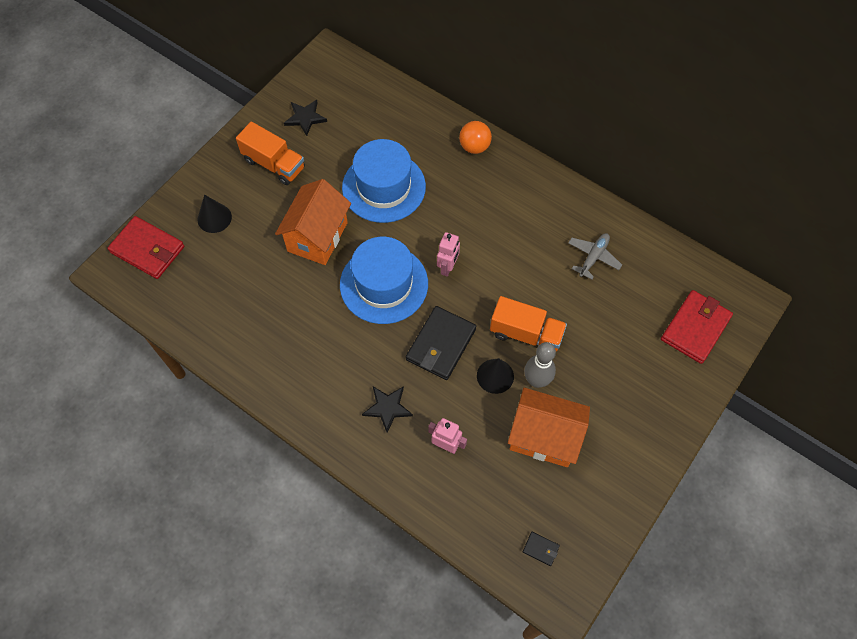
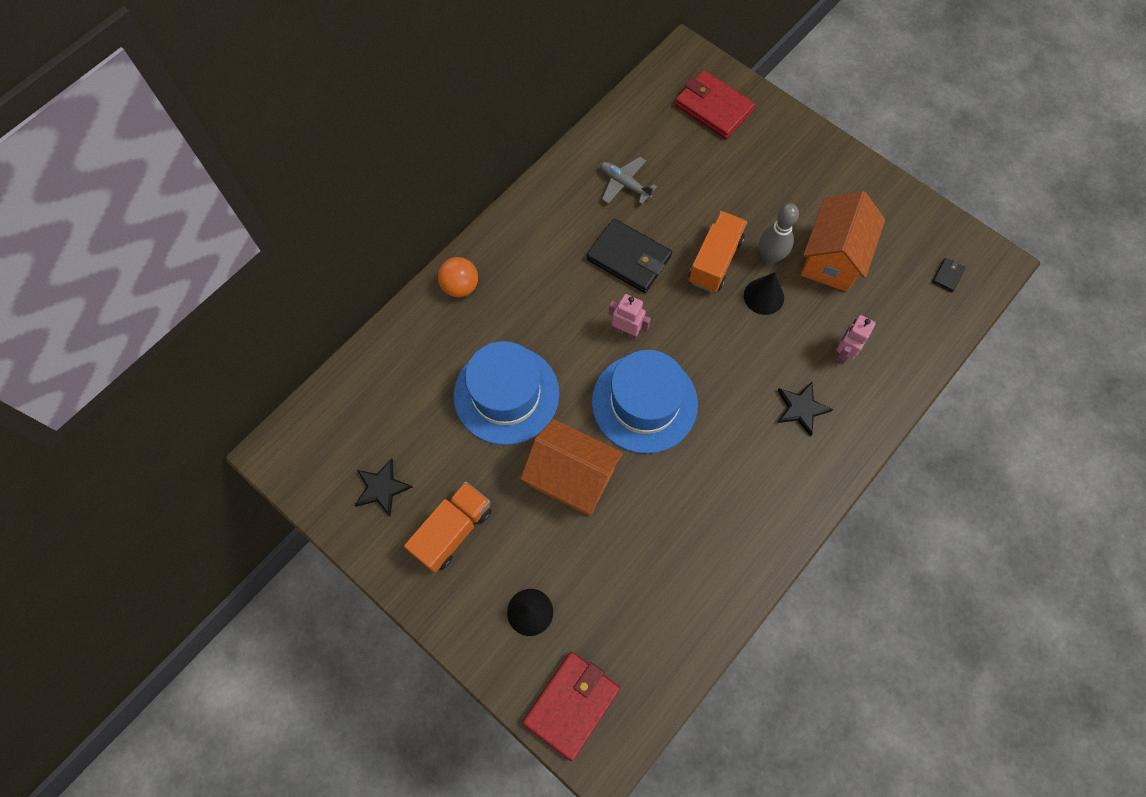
camera: 85 degrees left, 5 degrees up
black wallet [406,306,476,380] -> black wallet moved to [587,219,672,293]

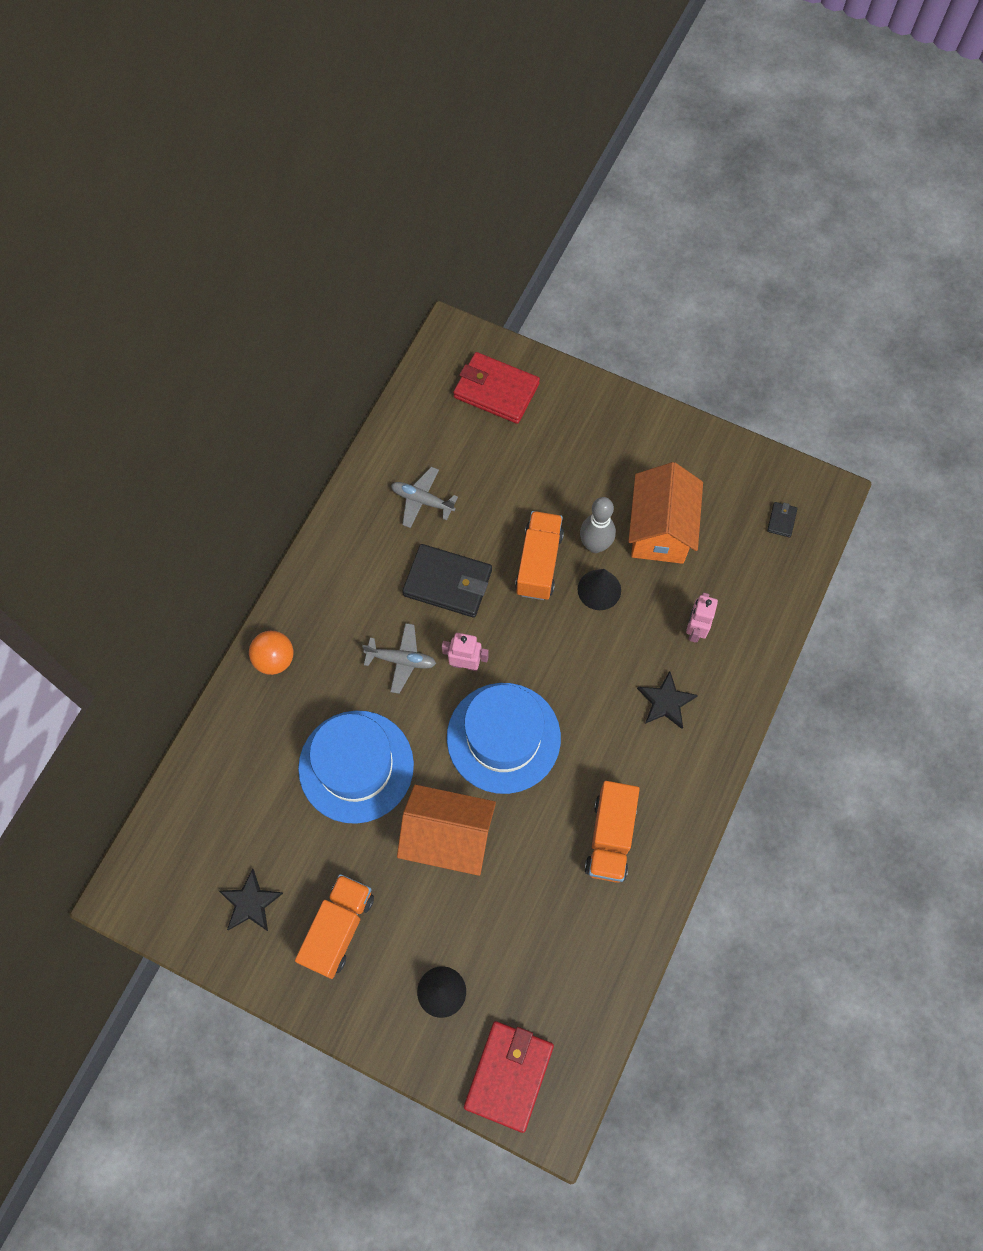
camera: 15 degrees left, 0 degrees up
none -> grey plane [362,623,436,694]
none -> orange truck [584,781,640,883]

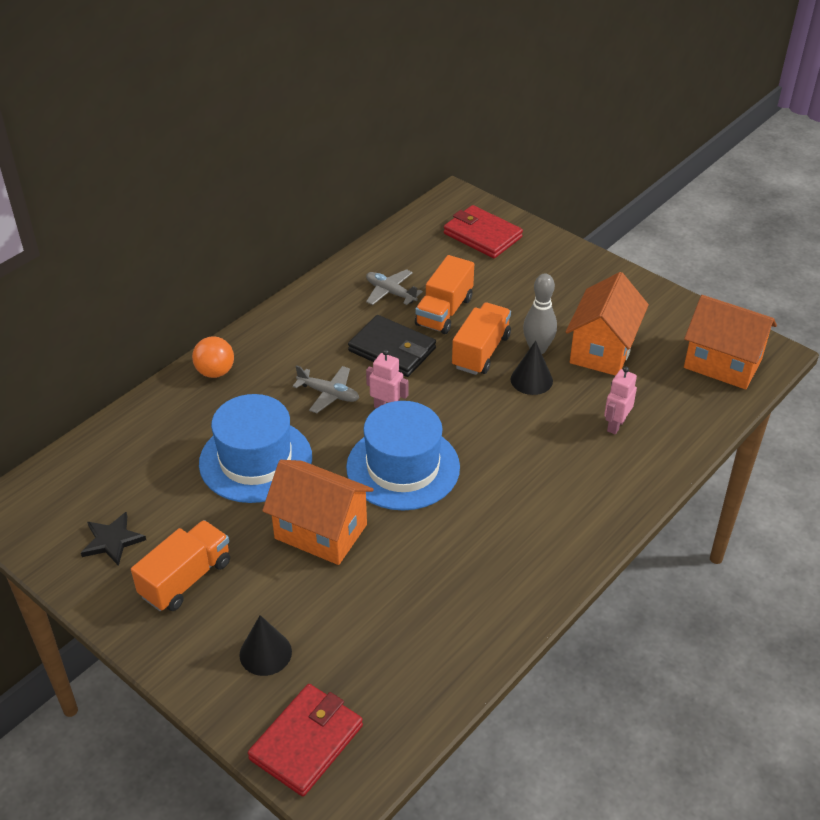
camera: 15 degrees right, 25 degrees down
orange truck [584,781,640,883] -> orange truck moved to [415,255,474,334]
black star [637,671,698,729] -> none
black wallet [767,502,797,537] -> orange house [684,295,777,389]

